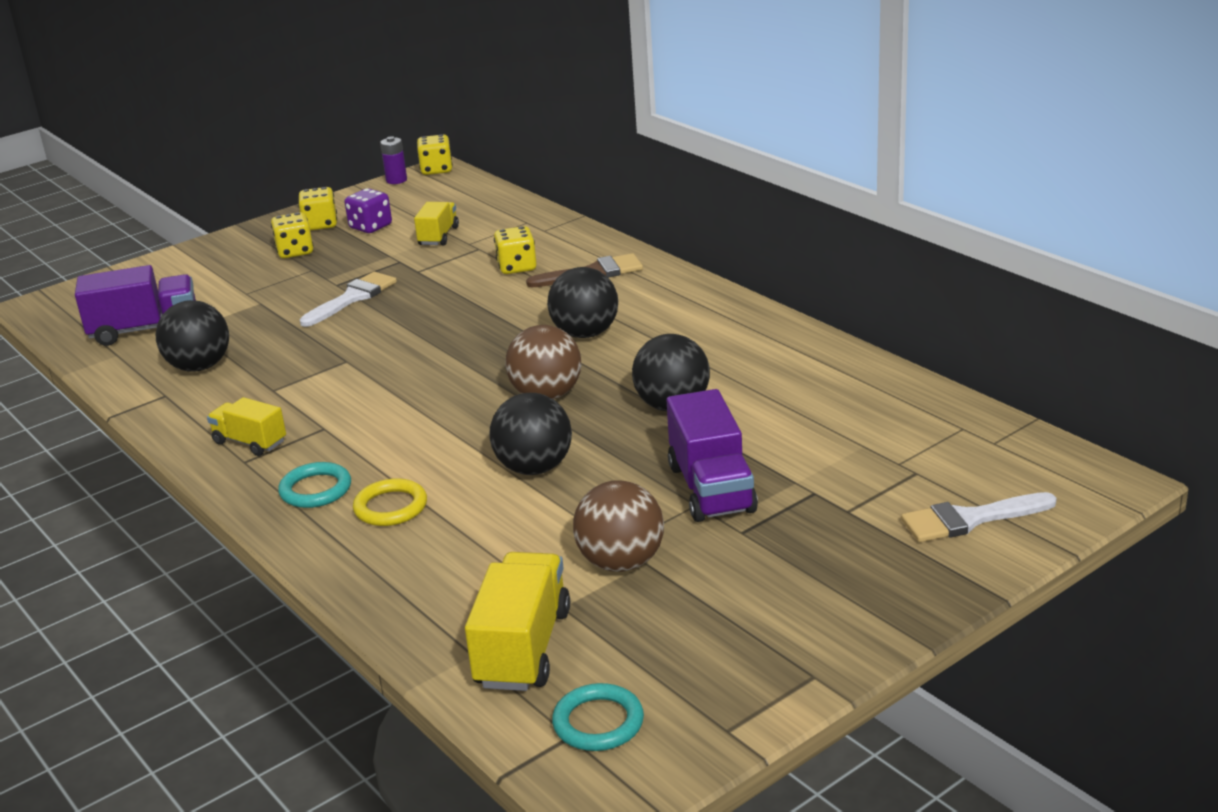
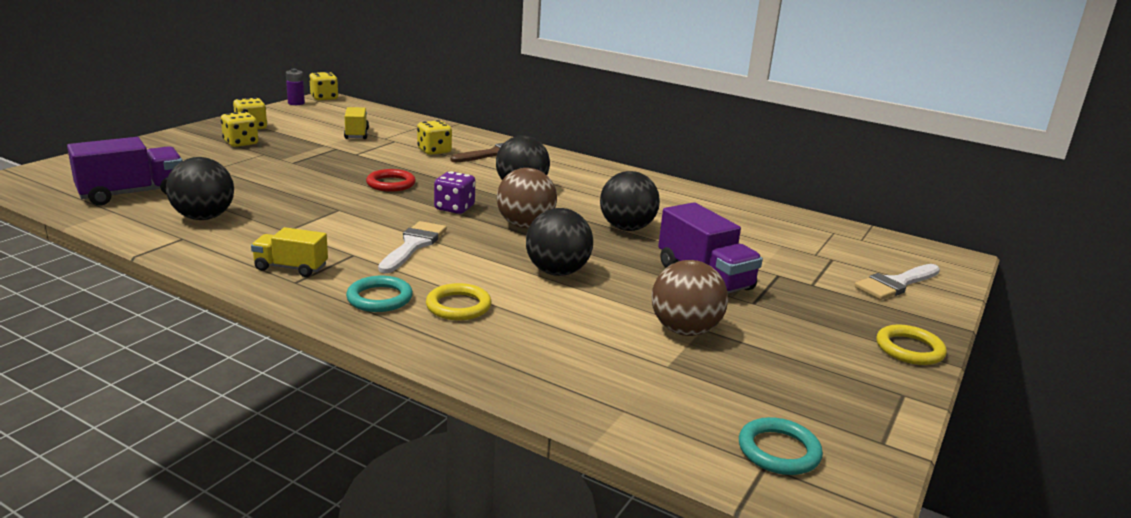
camera: 25 degrees left, 5 degrees down
white brush [300,272,397,327] -> white brush moved to [378,221,447,273]
purple dice [345,188,392,233] -> purple dice moved to [434,171,475,214]
yellow truck [465,552,570,691] -> none
none -> red ring [366,169,416,192]
none -> yellow ring [876,324,947,365]

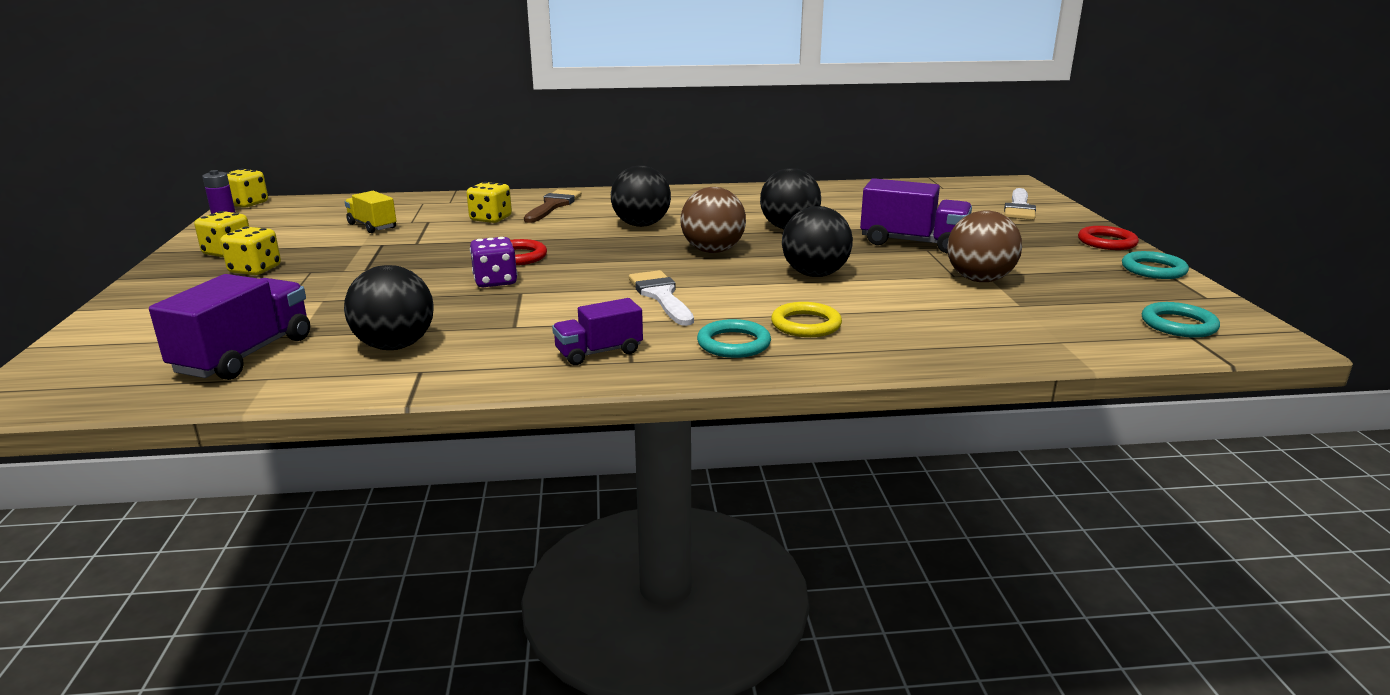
camera: 35 degrees left, 0 degrees up
yellow truck [251,227,328,277] -> purple truck [552,298,643,365]
purple dice [434,171,475,214] -> purple dice moved to [470,237,518,287]
yellow ring [876,324,947,365] -> red ring [1078,226,1139,250]
none -> turquoise ring [1122,251,1189,279]

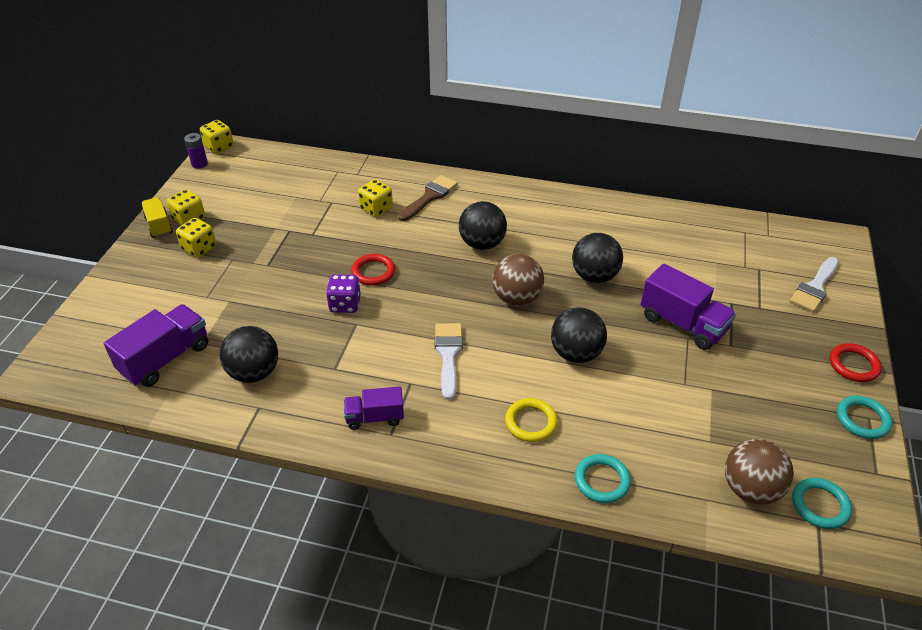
camera: 20 degrees right, 20 degrees up
yellow truck [345,191,396,233] -> yellow truck moved to [142,197,173,238]
turquoise ring [697,319,771,358] -> turquoise ring moved to [575,454,631,503]
brown ball [947,210,1022,282] -> brown ball moved to [725,439,794,505]

